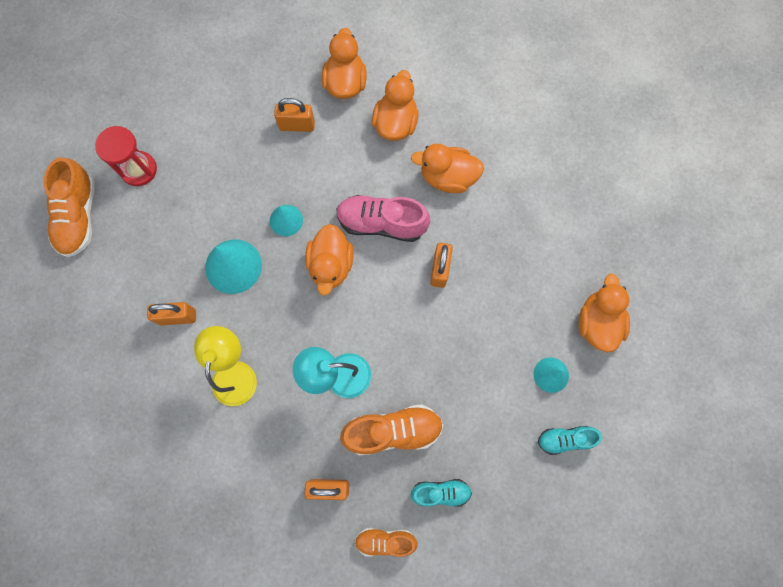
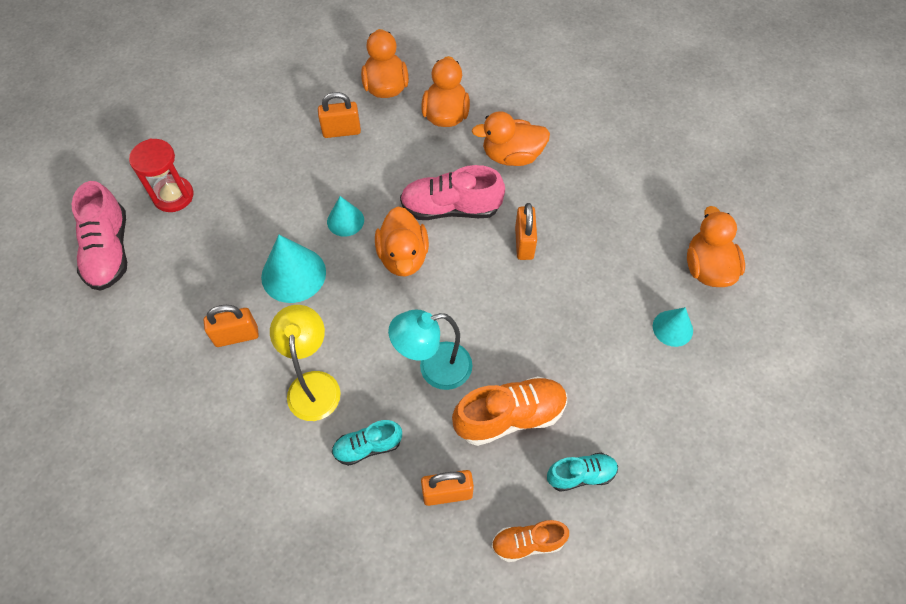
camera: 10 degrees left, 15 degrees down
orange shoe [44,157,95,257] -> pink shoe [72,181,127,291]
turquoise shoe [538,426,602,455] -> turquoise shoe moved to [332,420,402,466]

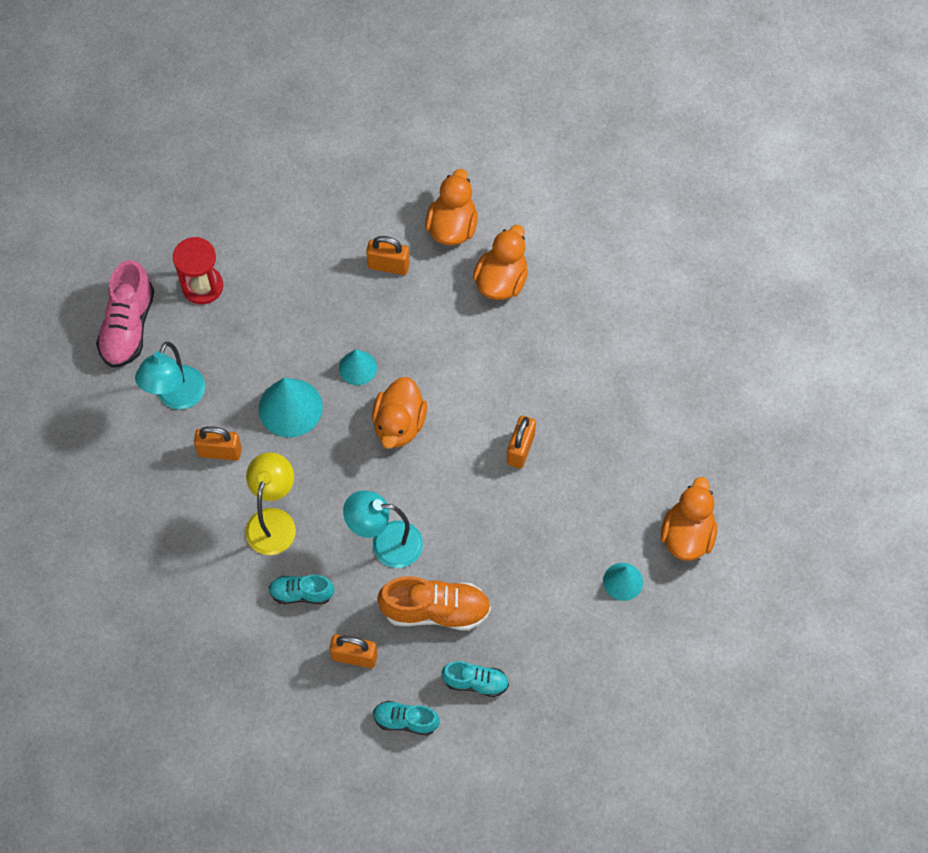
camera: 20 degrees right, 5 degrees up
pink shoe [400,165,505,220] -> none
orange duck [472,111,550,166] -> none
orange shoe [491,520,569,562] -> turquoise shoe [373,701,440,735]
none -> turquoise lamp [135,342,205,410]

